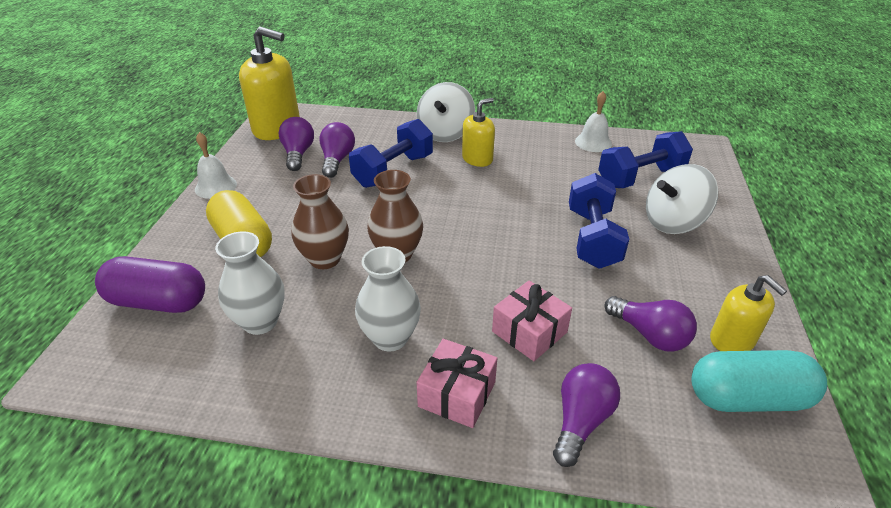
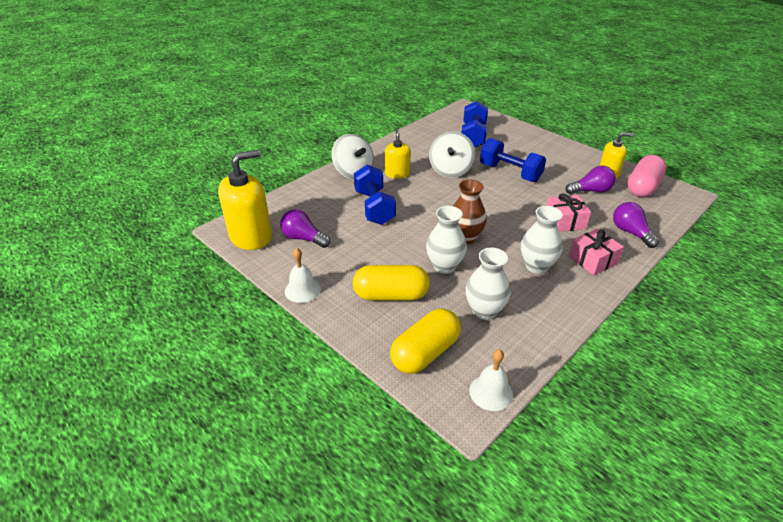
camera: 55 degrees left, 0 degrees up
purple capsule [95,256,205,313] -> yellow capsule [390,308,461,374]
brown vase [292,174,349,269] -> white vase [426,206,467,274]
purple light bulb [319,122,355,178] -> none
white bell [575,91,612,152] -> white bell moved to [469,349,513,411]
white spinning top [646,164,718,234] -> white spinning top moved to [429,132,475,178]
turquoise capsule [691,350,827,412] -> pink capsule [627,155,666,197]

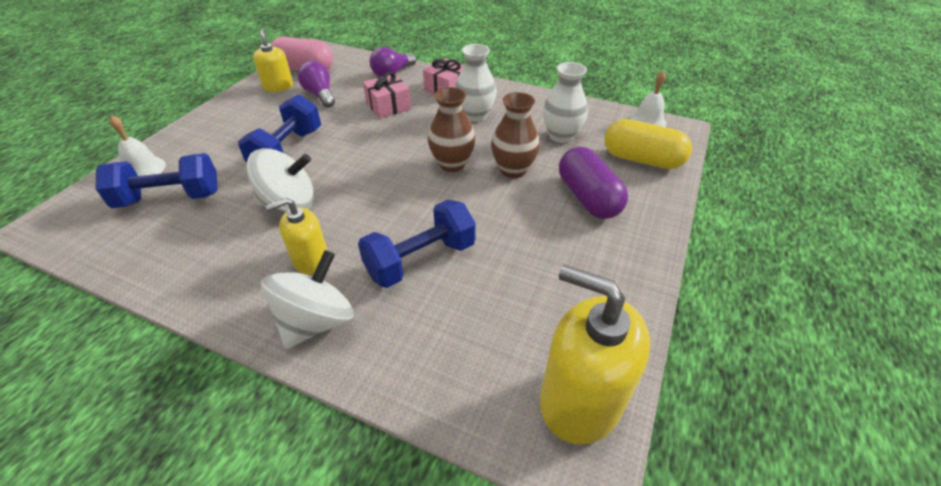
camera: 110 degrees left, 5 degrees up
purple light bulb [280,209,330,248] -> none
white bell [285,248,321,303] -> white bell moved to [109,115,166,176]
yellow capsule [353,265,430,301] -> purple capsule [559,147,628,219]
white vase [426,206,467,274] -> brown vase [491,92,540,178]

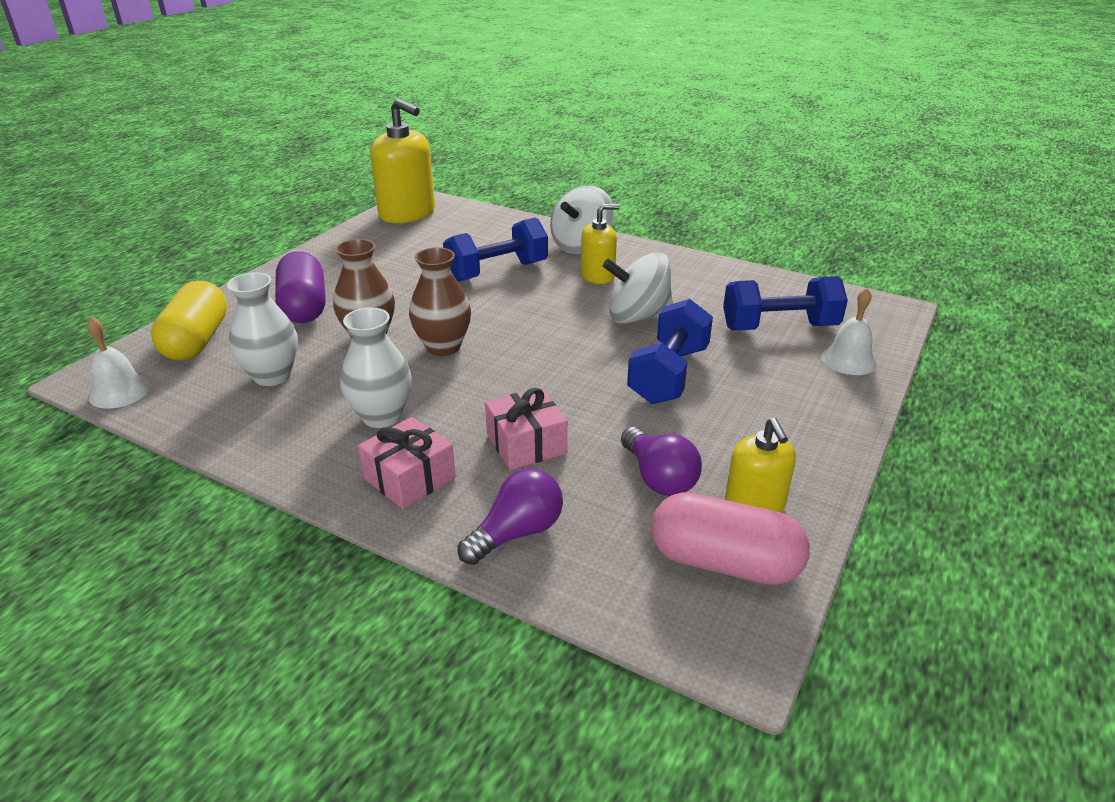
camera: 175 degrees left, 10 degrees down
yellow capsule [604,119,692,169] -> yellow capsule turned 60 degrees clockwise [151,281,227,361]

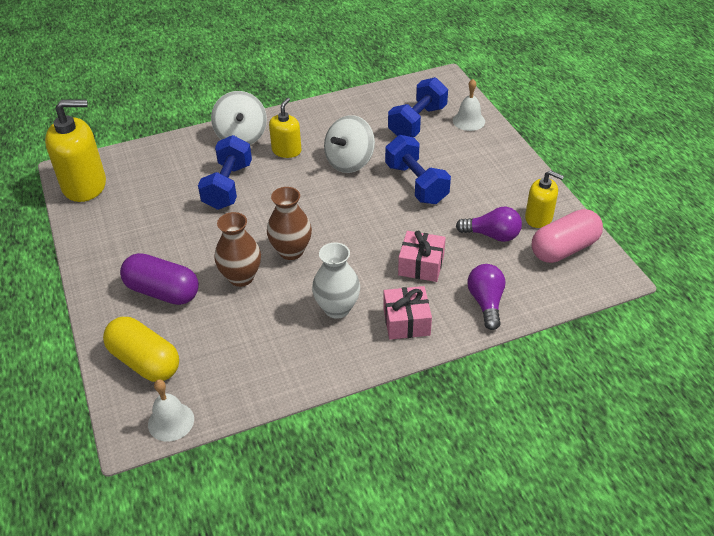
camera: 50 degrees left, 10 degrees up
white vase [227,272,298,386] -> none

